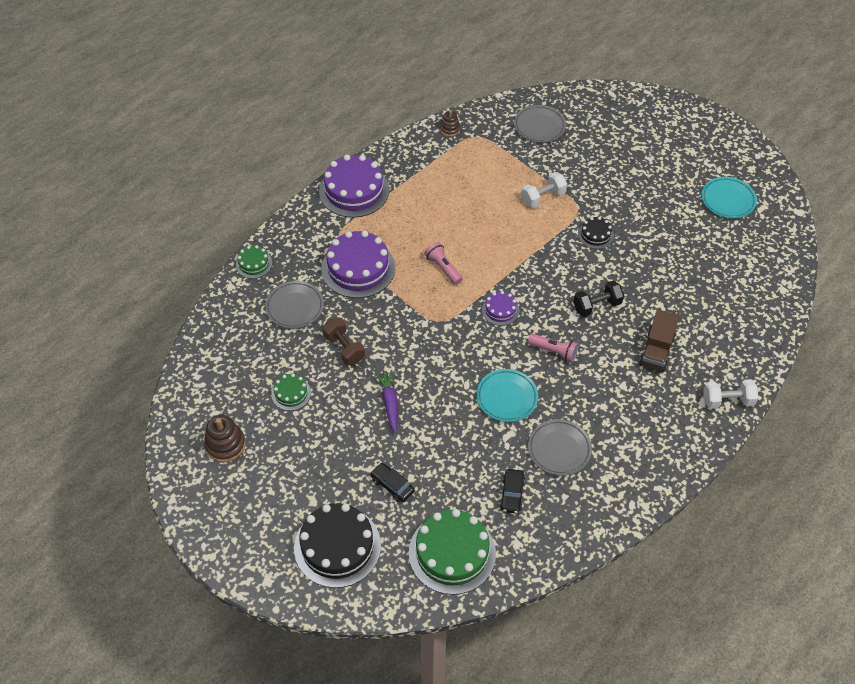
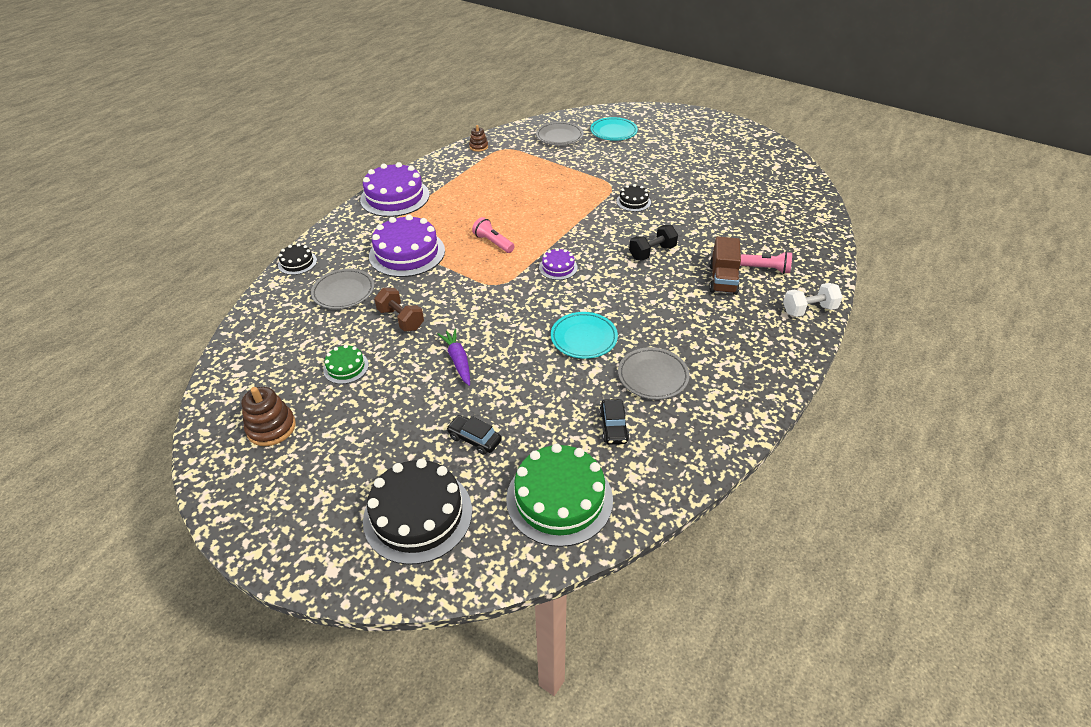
camera: 10 degrees left, 10 degrees down
green cake [236,245,272,279] -> black cake [278,243,317,275]
white dumbbell [521,172,567,208] -> none
pink flashlight [528,334,579,362] -> pink flashlight moved to [740,252,792,274]
turquoise plate [701,177,757,218] -> turquoise plate moved to [590,117,638,141]

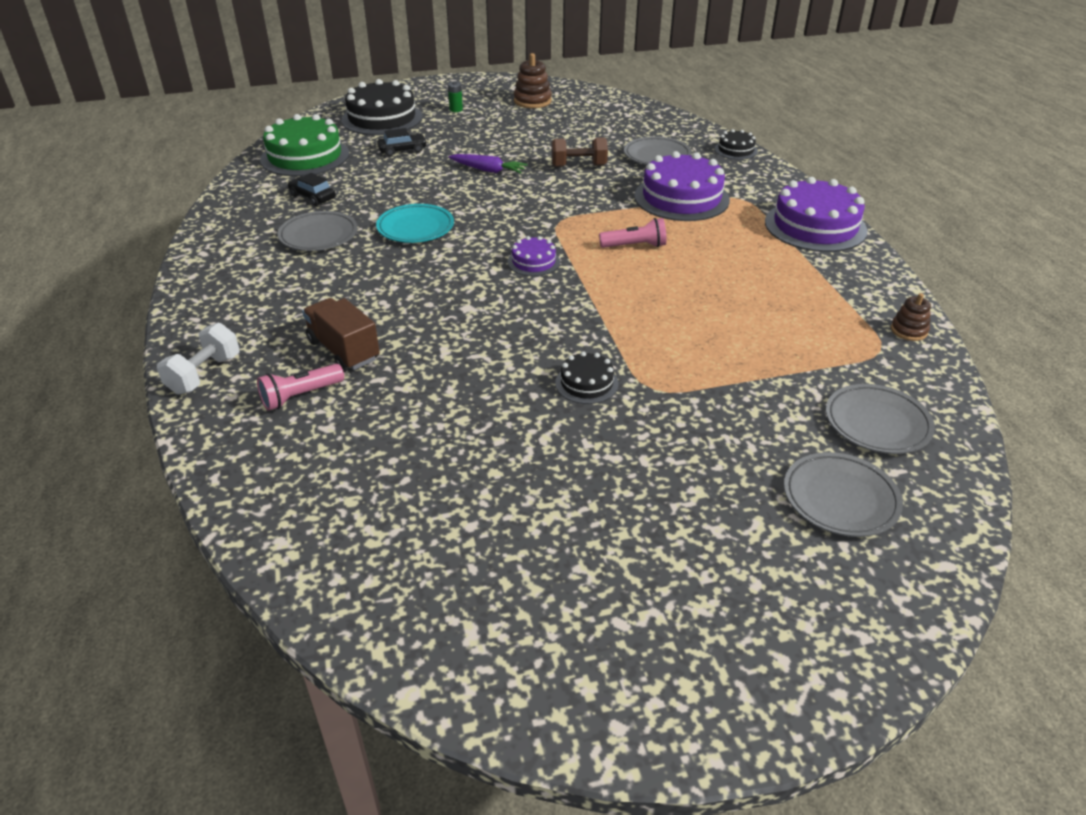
camera: 130 degrees right, 5 degrees down
green cake [323,345,369,384] -> none
turquoise plate [590,117,638,141] -> grey plate [784,452,903,537]
black dumbbell [629,225,678,260] -> none
none -> green battery [448,81,463,112]

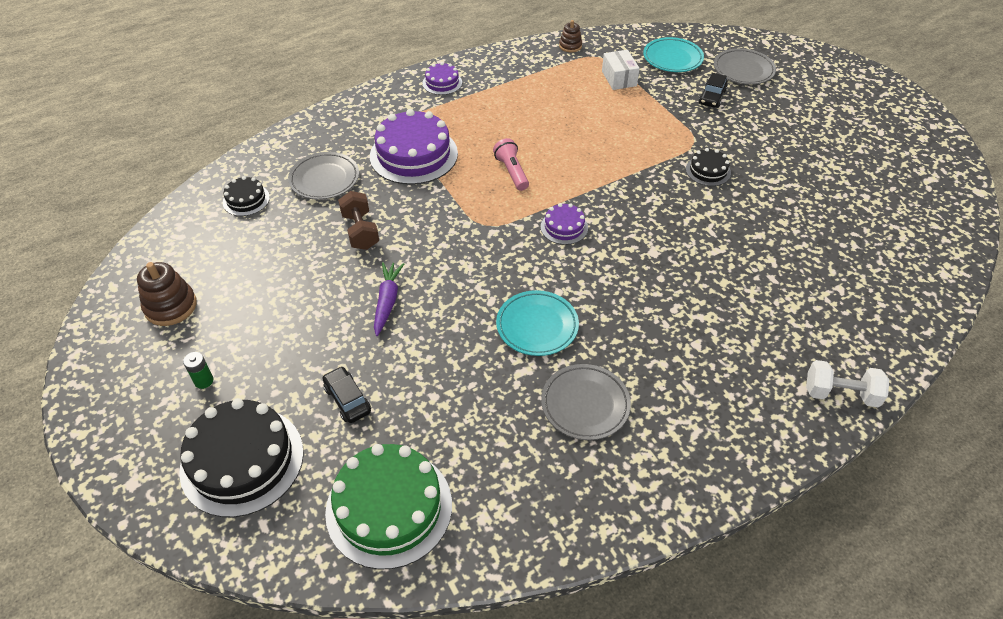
camera: 105 degrees left, 10 degrees up
pink flashlight [257,364,344,411] -> none
black car [288,173,336,206] -> black car moved to [699,73,728,108]
brown truck [302,298,380,372] -> none
black cake [715,129,758,160] -> black cake moved to [223,176,270,216]
purple cake [765,177,868,252] -> purple cake [423,62,462,95], size x0.50
grey plate [826,384,935,454] -> turquoise plate [643,37,704,72]
none -> white box [602,50,640,90]

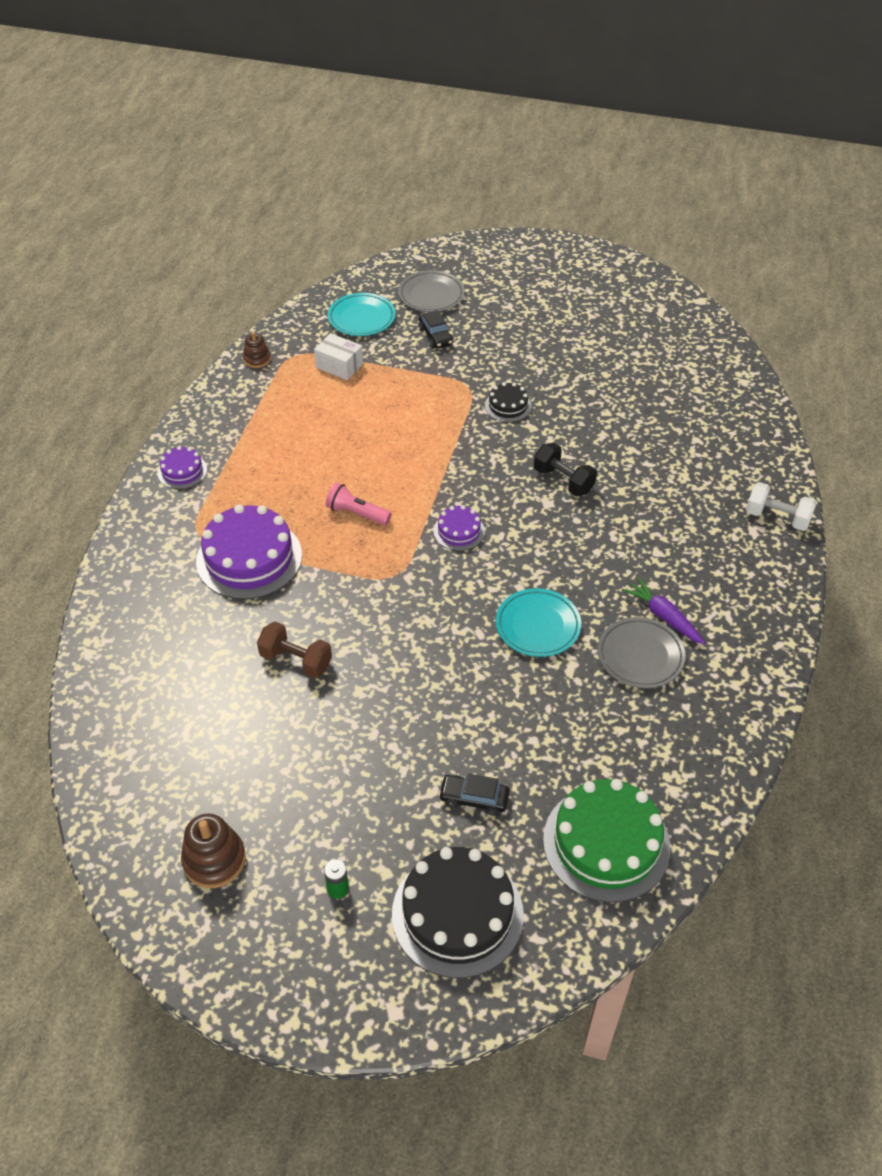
camera: 45 degrees left, 0 degrees up
black cake [223,176,270,216] -> none
grey plate [288,152,359,200] -> none
purple carrot [374,262,404,336] -> purple carrot moved to [623,578,705,644]
white dumbbell [806,360,889,407] -> white dumbbell turned 60 degrees clockwise [746,482,817,531]
none -> black dumbbell [534,443,597,496]

